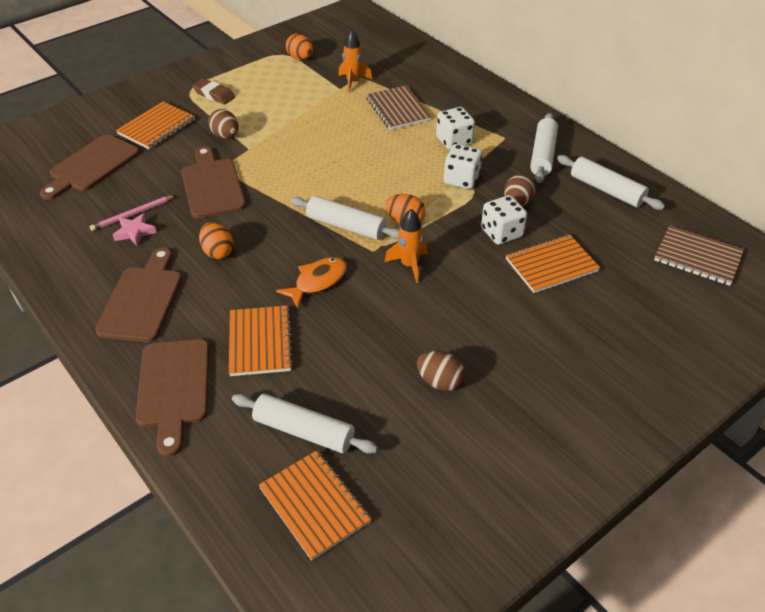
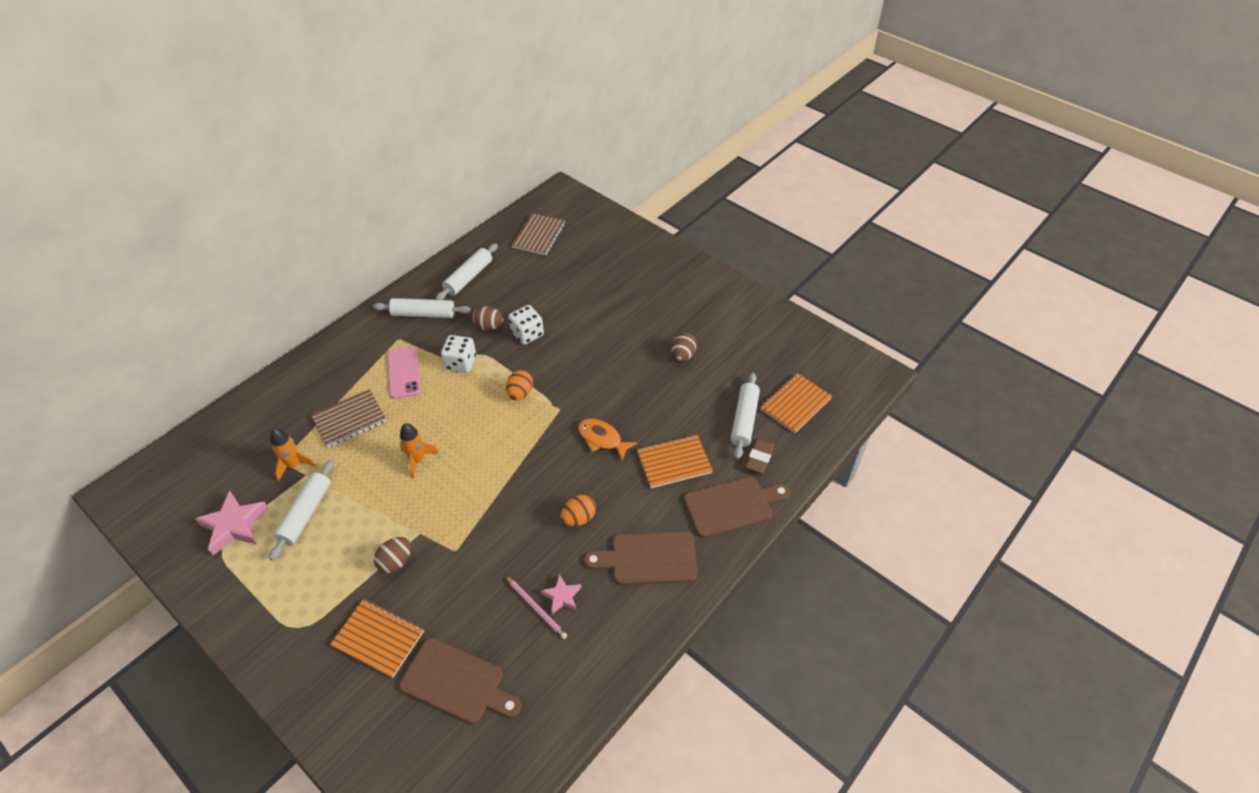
camera: 100 degrees left, 5 degrees up
brown cutting board [181,146,246,218] -> none
brown eraser [192,78,235,105] -> brown eraser moved to [745,438,775,473]
orange egg [285,34,313,60] -> pink star [195,490,269,555]
white rolling pin [290,196,399,240] -> white rolling pin moved to [269,460,334,561]
orange rocket [385,209,427,283] -> orange rocket moved to [400,423,439,478]
white dice [436,107,475,150] -> pink phone [387,346,421,399]
orange notebook [506,234,600,293] -> none

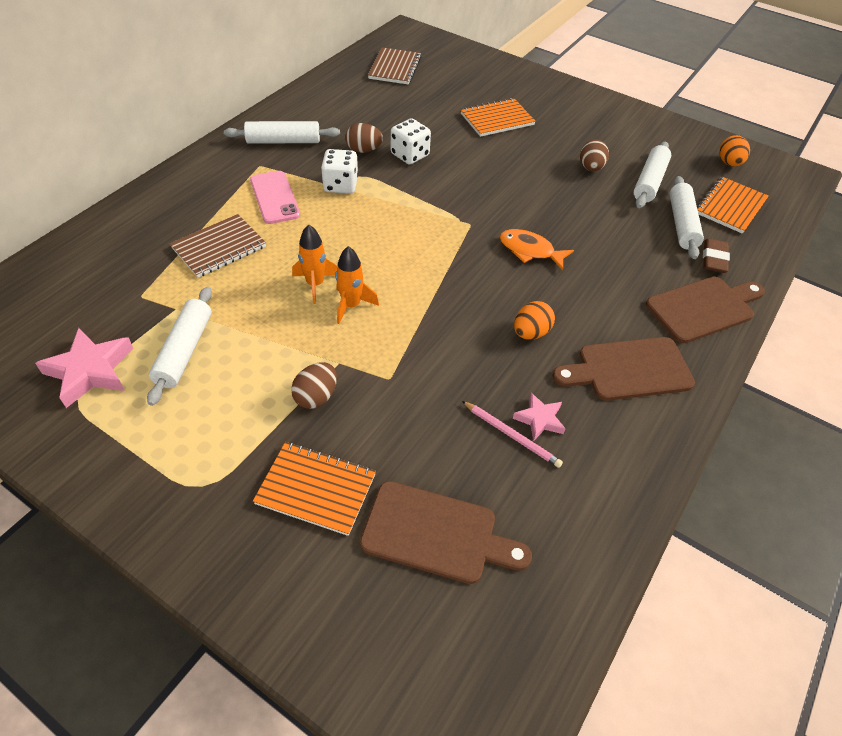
camera: 10 degrees left, 0 degrees up
orange rocket [270,428,316,481] -> orange rocket moved to [335,246,379,324]
white rolling pin [436,243,498,300] -> white rolling pin moved to [633,142,671,208]
orange egg [506,370,533,400] -> orange egg moved to [719,135,750,167]
orange notebook [637,434,713,488] -> orange notebook moved to [461,98,536,137]

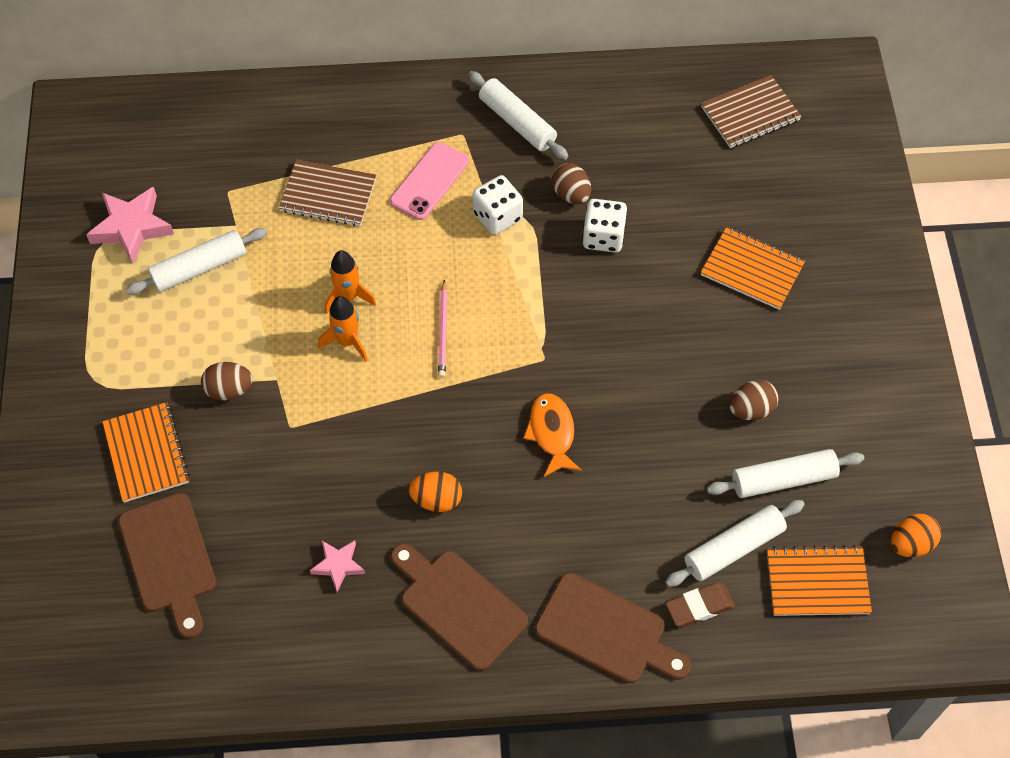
camera: 55 degrees right, 10 degrees up
pink pencil [462,401,563,468] -> pink pencil moved to [438,280,448,378]

